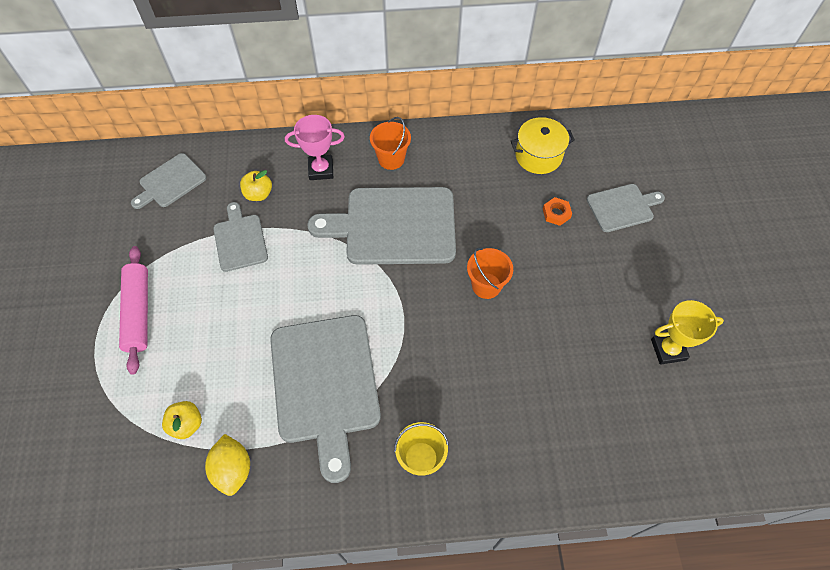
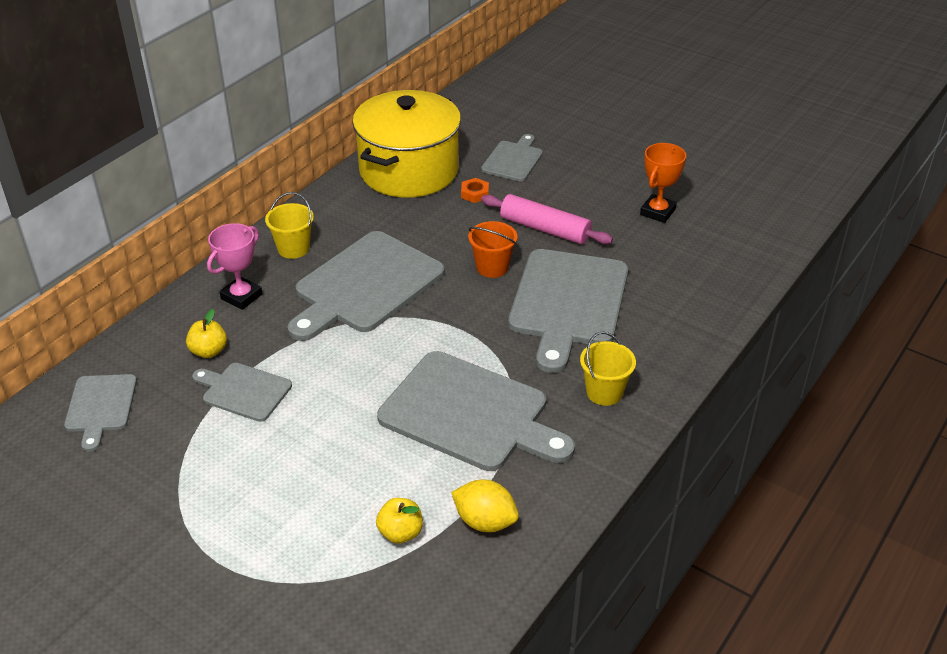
camera: 50 degrees left, 20 degrees down
pink rolling pin [119,246,148,375] -> pink rolling pin moved to [481,194,613,244]
orange bucket [370,117,411,170] -> yellow bucket [265,192,314,259]
yellow pot [511,117,575,174] -> yellow pot [352,90,461,197], size x1.92
yellow trophy [651,300,724,365] -> orange trophy [640,143,686,223]
none -> grey cutting board [508,249,628,373]

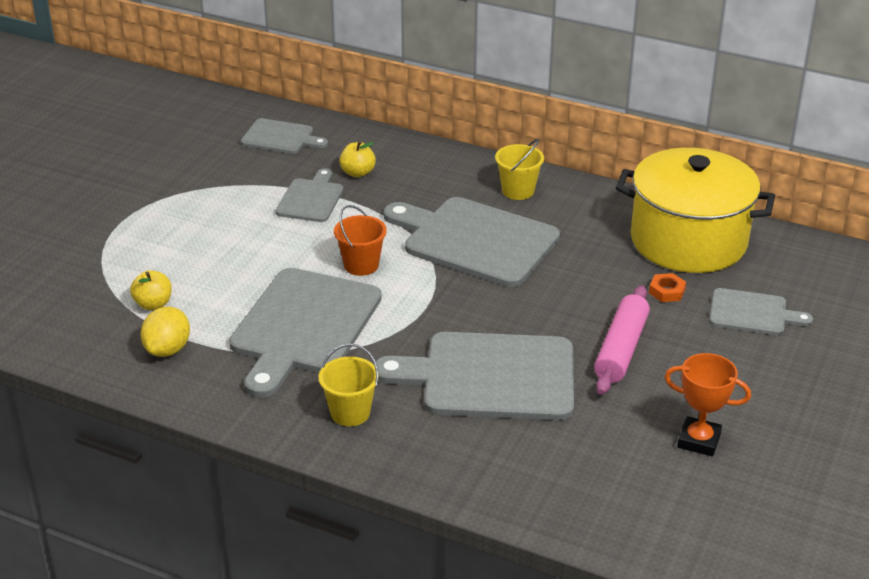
camera: 80 degrees right, 5 degrees down
grey cutting board [64,374,137,452] -> grey cutting board turned 150 degrees counterclockwise [241,118,328,154]
pink trophy [207,223,262,310] -> none
orange bucket [468,221,518,278] -> orange bucket moved to [334,205,387,276]

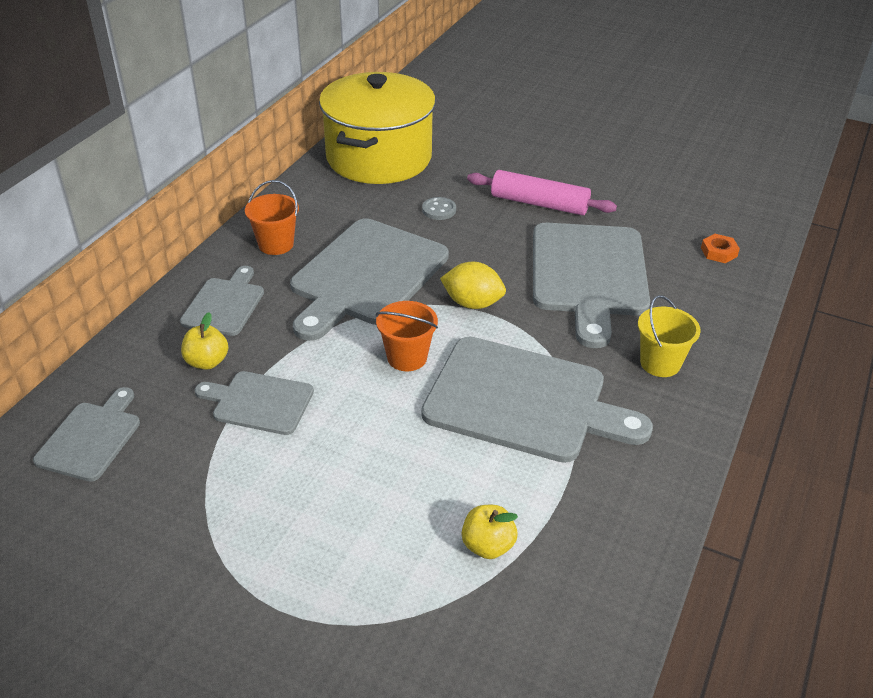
camera: 90 degrees left, 5 degrees up
yellow lemon [141,307,190,357] -> yellow lemon moved to [440,262,506,309]
yellow bucket [495,139,544,200] -> orange bucket [245,180,299,255]
orange nut [649,273,686,302] -> orange nut moved to [701,234,740,263]
orange trophy [665,353,751,456] -> none
grey cutting board [709,288,813,335] -> grey cutting board moved to [180,266,264,336]
none -> grey button [422,197,456,220]

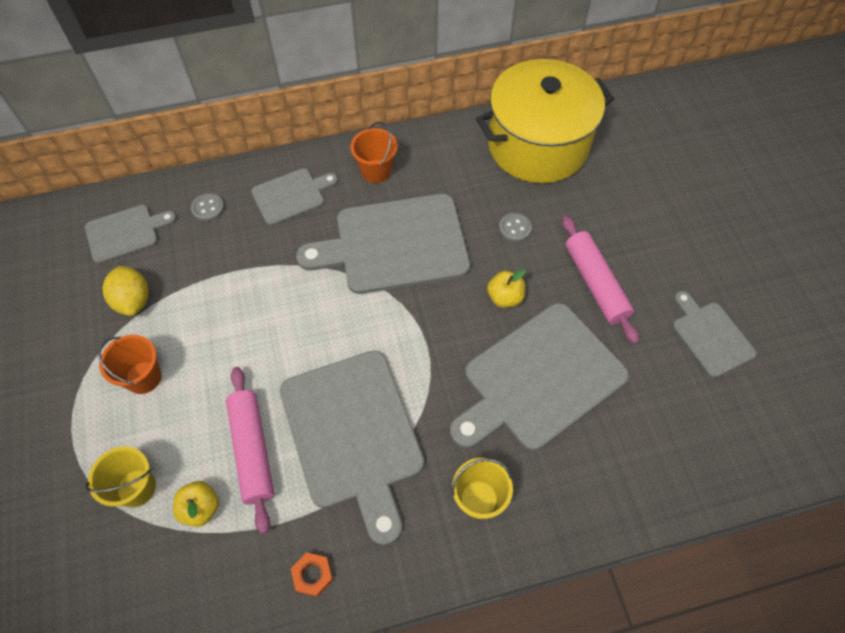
camera: 50 degrees right, 20 degrees up
yellow apple [181,312,228,370] -> yellow apple moved to [487,269,526,308]
grey cutting board [195,371,314,435] -> grey cutting board moved to [673,291,756,378]
orange bucket [376,301,438,371] -> orange bucket moved to [98,335,162,394]
yellow lemon [440,262,506,309] -> yellow lemon moved to [103,266,149,316]
orange nut [701,234,740,263] -> orange nut moved to [291,552,333,597]
none -> yellow bucket [85,446,156,507]
none -> grey button [191,193,224,222]
none -> pink rolling pin [226,367,274,534]

